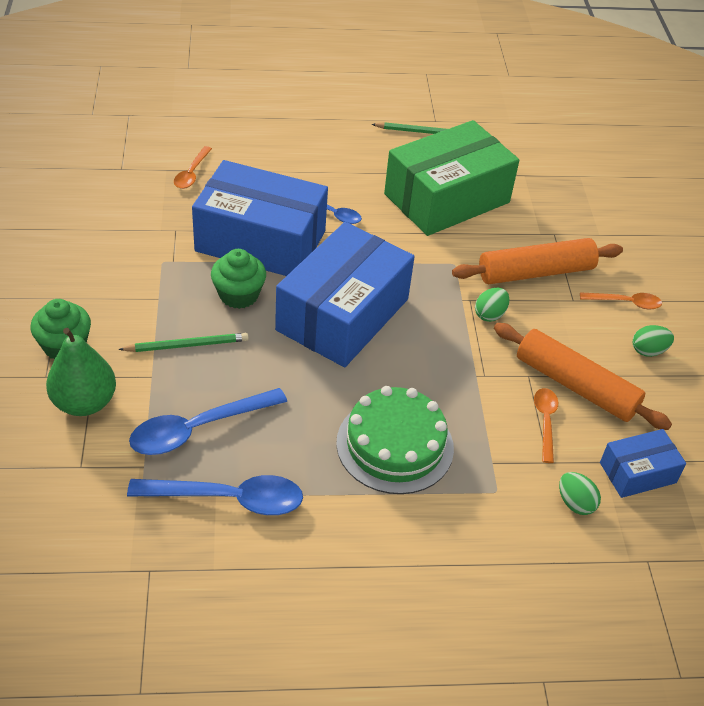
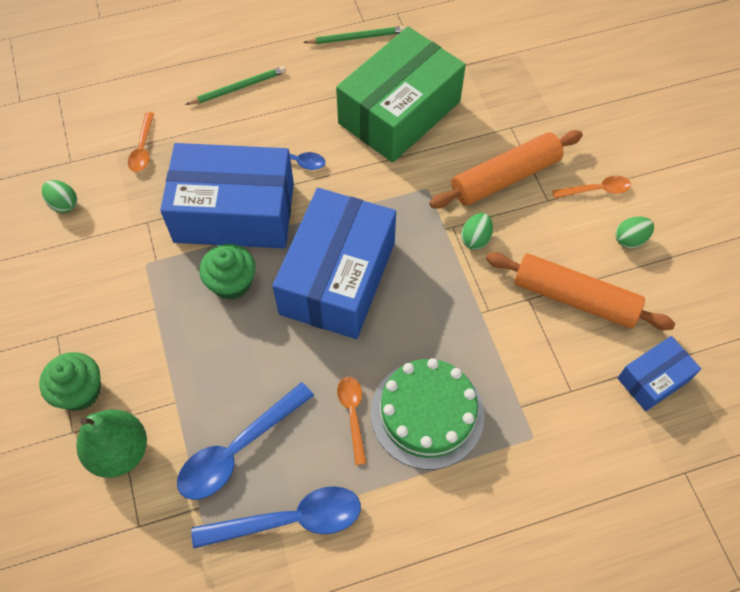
camera: 10 degrees left, 15 degrees up
green pencil [118,333,249,352] -> green pencil moved to [185,66,286,105]
orange spoon [534,388,558,463] -> orange spoon moved to [337,377,367,465]
green egg [559,472,601,515] -> green egg moved to [42,180,77,213]

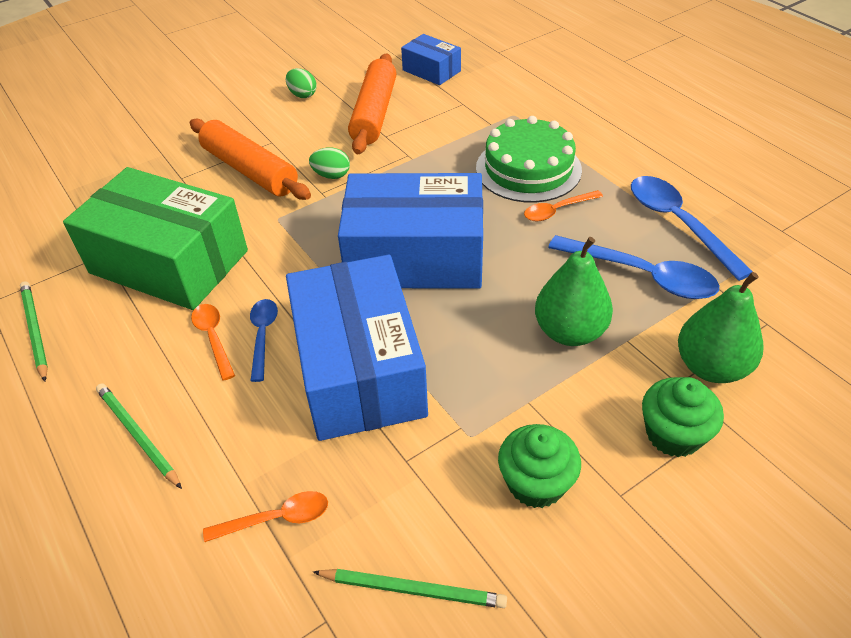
camera: 105 degrees left, 15 degrees down
green egg [42,180,77,213] -> green pencil [313,569,507,608]
green cupcake [199,244,255,300] -> green cupcake moved to [498,424,581,508]
orange spoon [552,176,631,198] -> orange spoon moved to [191,304,235,381]
none -> green pear [535,237,613,346]

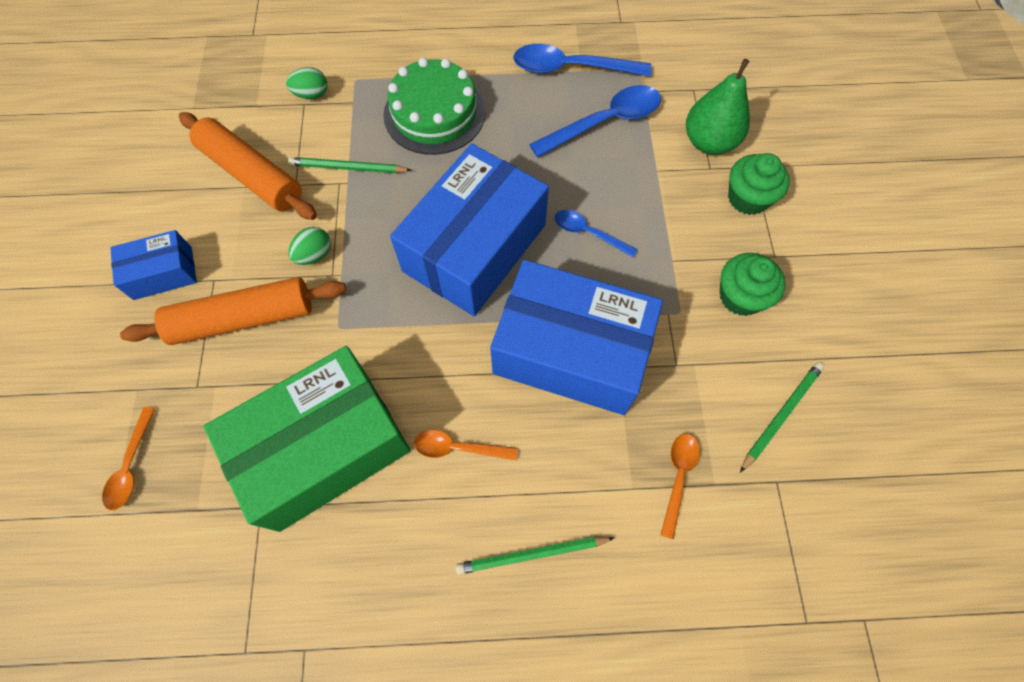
camera: 60 degrees left, 20 degrees up
green pencil [20,281,48,382] -> green pencil moved to [288,157,411,173]
blue spoon [250,299,278,382] -> blue spoon moved to [555,210,638,257]
green egg [286,68,317,98] -> green egg moved to [286,67,327,99]
blue box [401,34,461,85] -> blue box moved to [110,230,197,300]
orange spoon [524,190,603,221] -> orange spoon moved to [102,407,155,510]
green pear [535,237,613,346] -> none

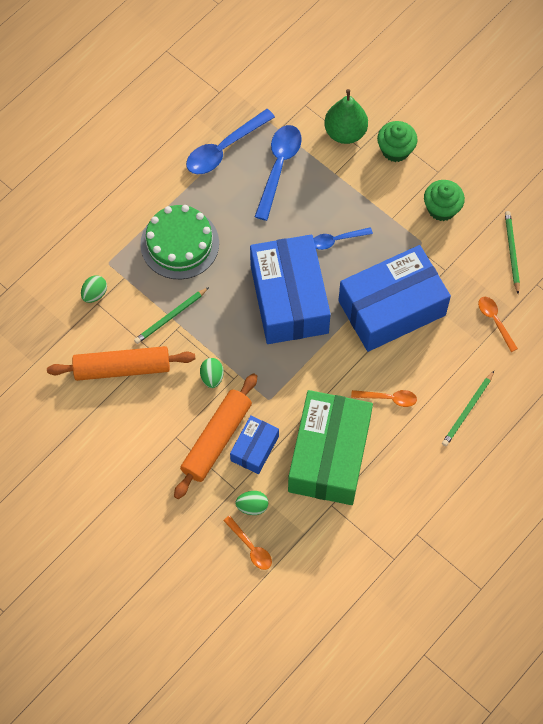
camera: 45 degrees left, 0 degrees up
blue box [110,230,197,300] -> blue box moved to [230,416,279,474]
orange spoon [414,430,518,460] -> orange spoon turned 135 degrees counterclockwise [351,390,417,407]
none -> green egg [236,491,268,515]

